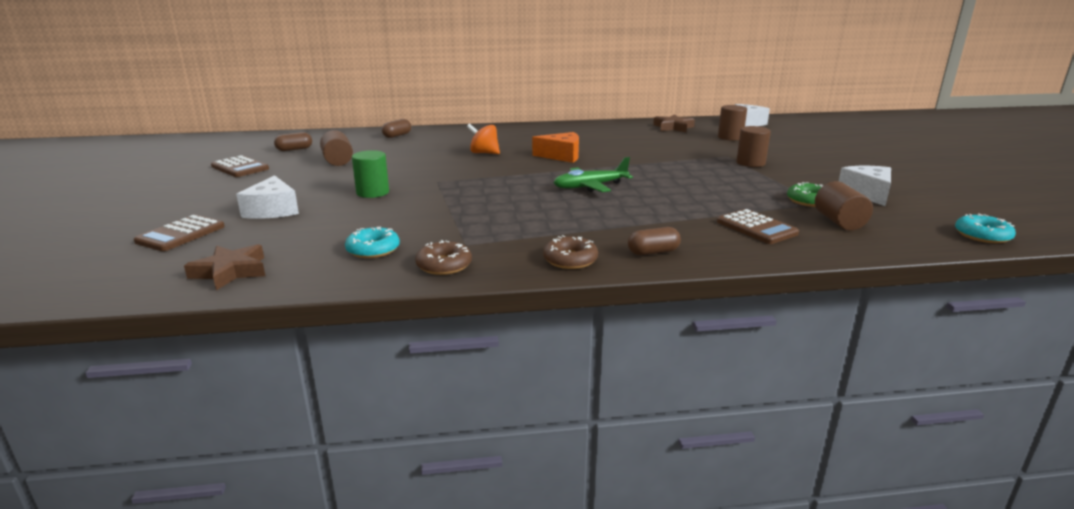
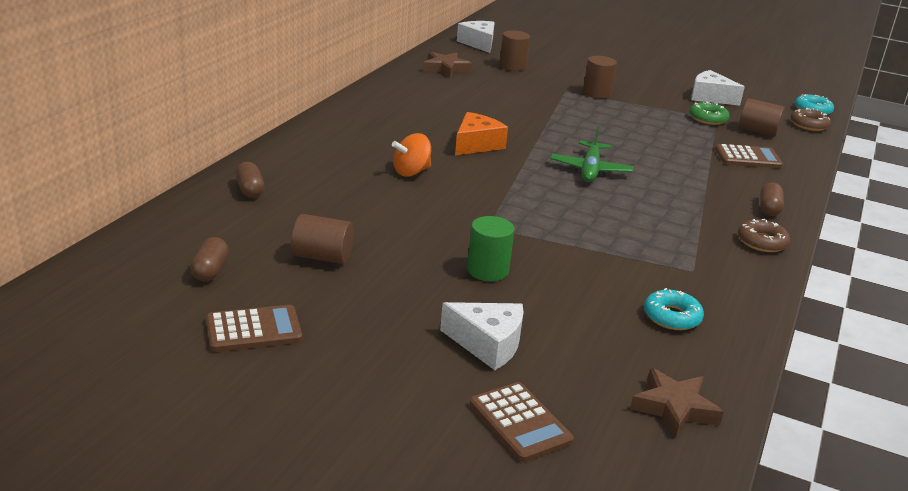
camera: 60 degrees left, 5 degrees up
brown donut [415,240,472,275] -> brown donut moved to [790,108,831,131]

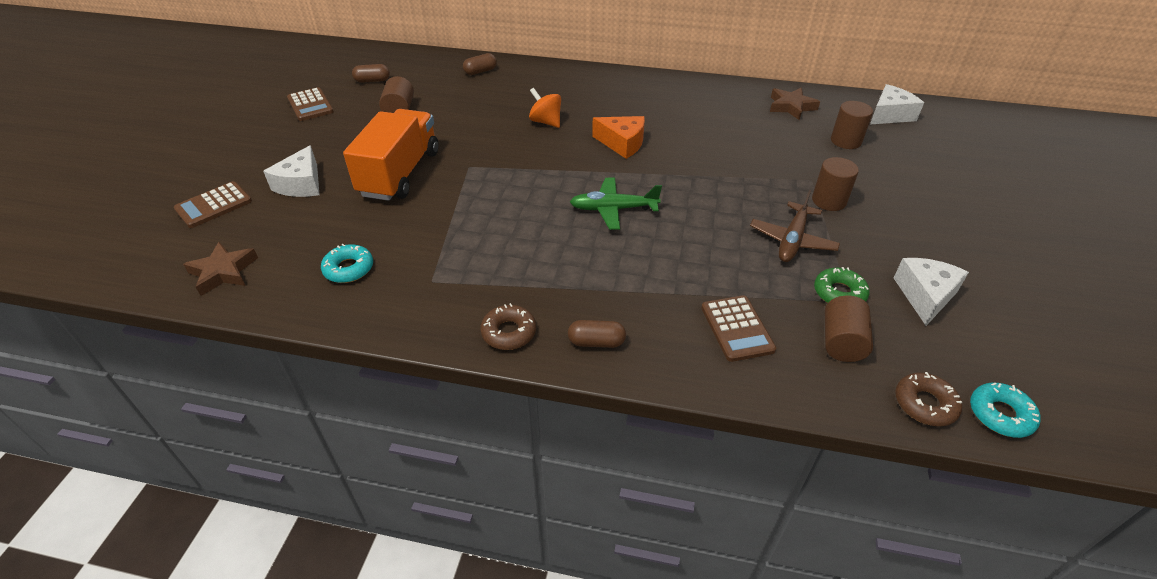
camera: 80 degrees right, 15 degrees up
green cylinder [467,216,514,281] -> orange truck [343,109,439,201]
none -> brown plane [750,190,840,262]

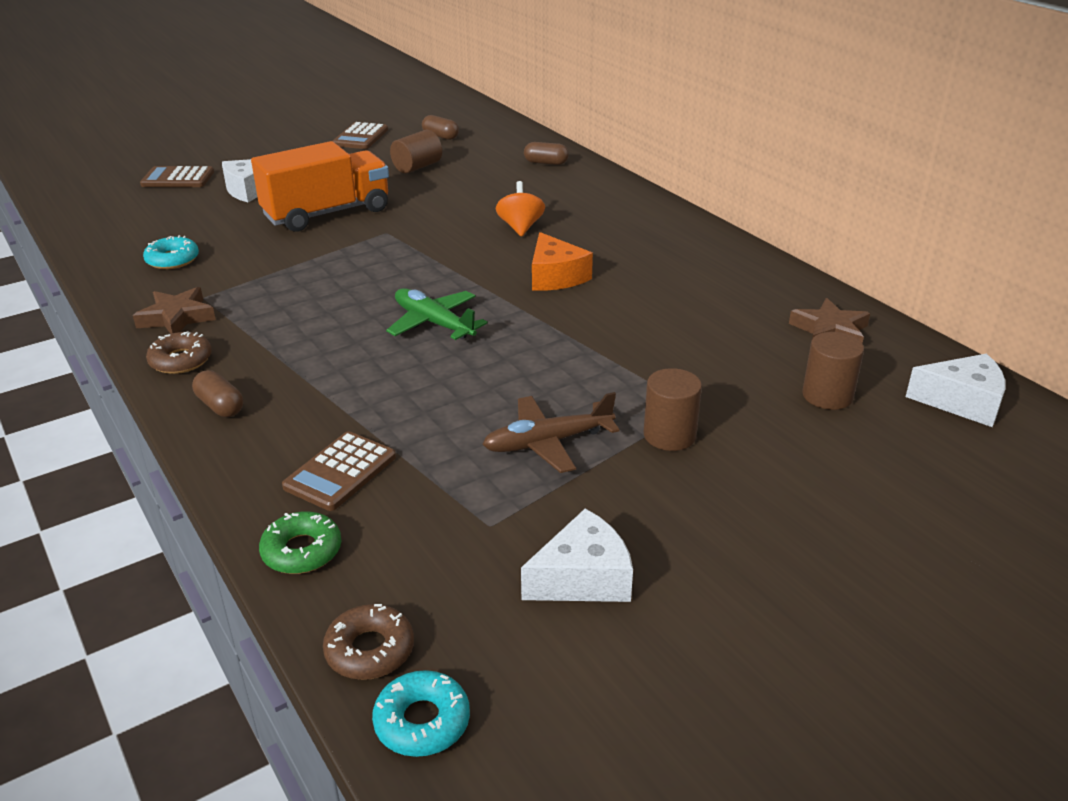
camera: 45 degrees right, 10 degrees down
brown star [183,242,258,296] -> brown star moved to [133,287,216,334]
green donut [814,267,869,303] -> green donut moved to [259,511,341,574]
brown cylinder [825,295,873,362] -> none

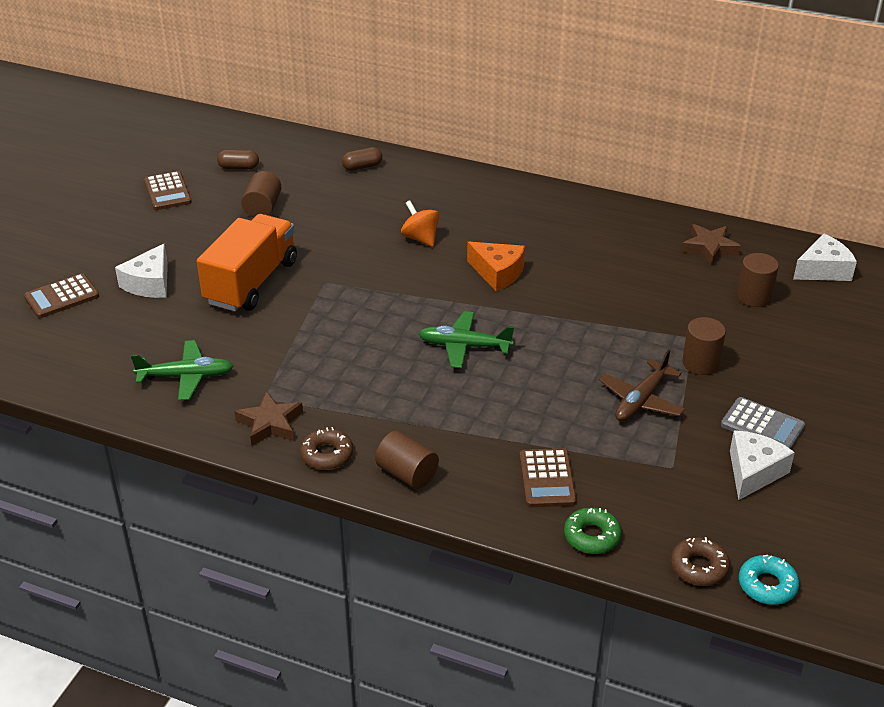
camera: 35 degrees left, 5 degrees up
turquoise donut [143,235,199,269] -> green plane [131,340,234,401]
brown capsule [192,370,243,417] -> brown cylinder [375,431,439,489]
none -> grey calculator [721,397,805,449]

